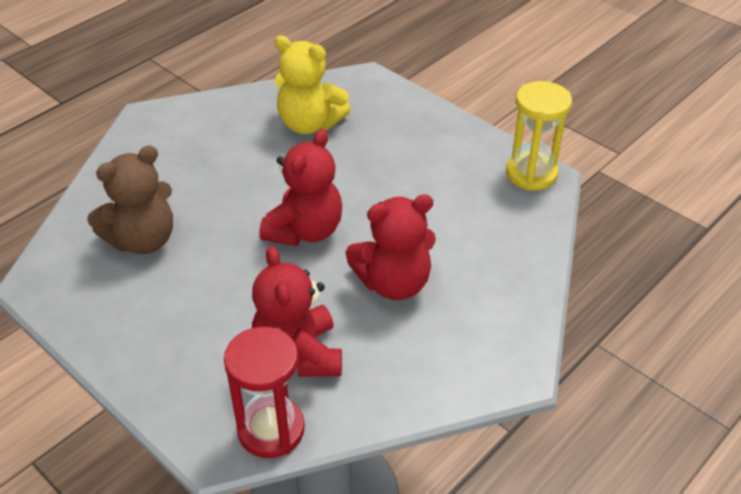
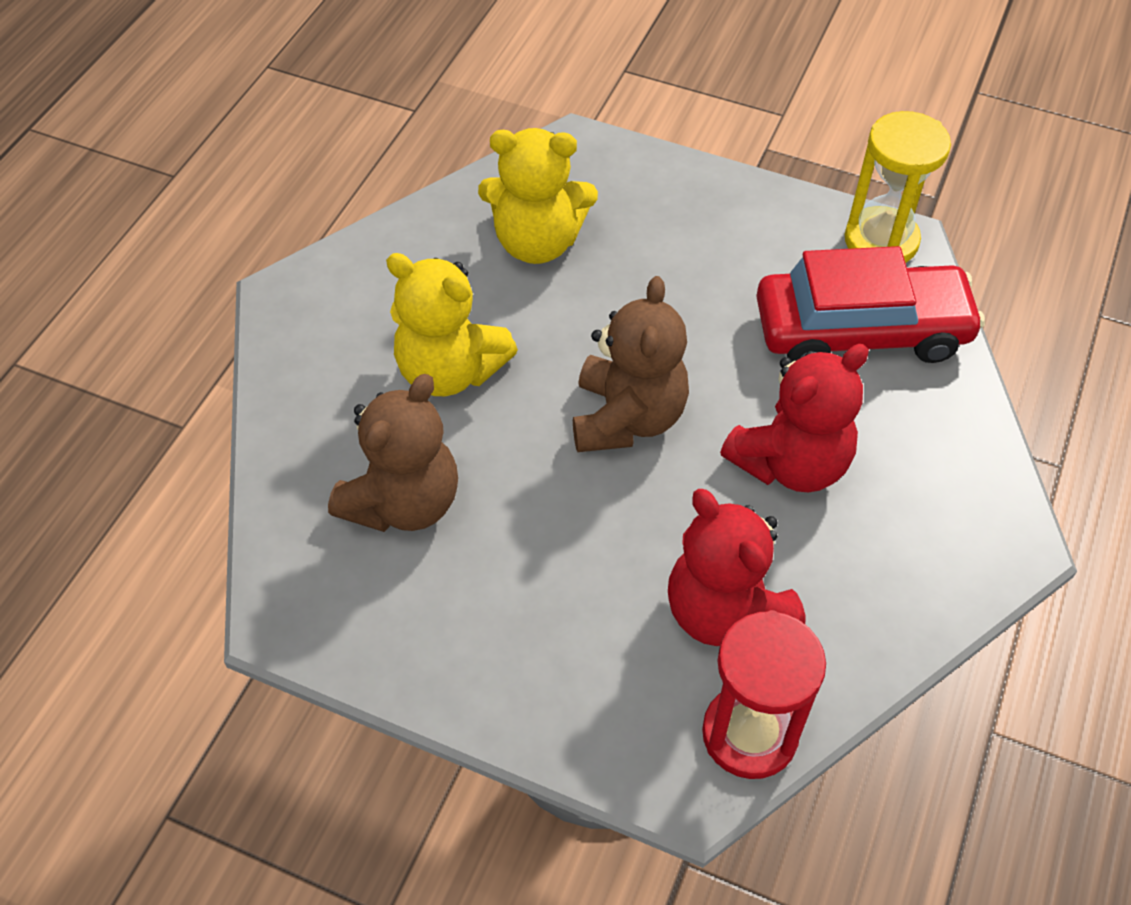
camera: 20 degrees left, 10 degrees up
red teddy bear [259,129,342,246] -> brown teddy bear [573,276,689,452]
none -> yellow teddy bear [386,253,518,396]
none -> red car [756,246,985,363]

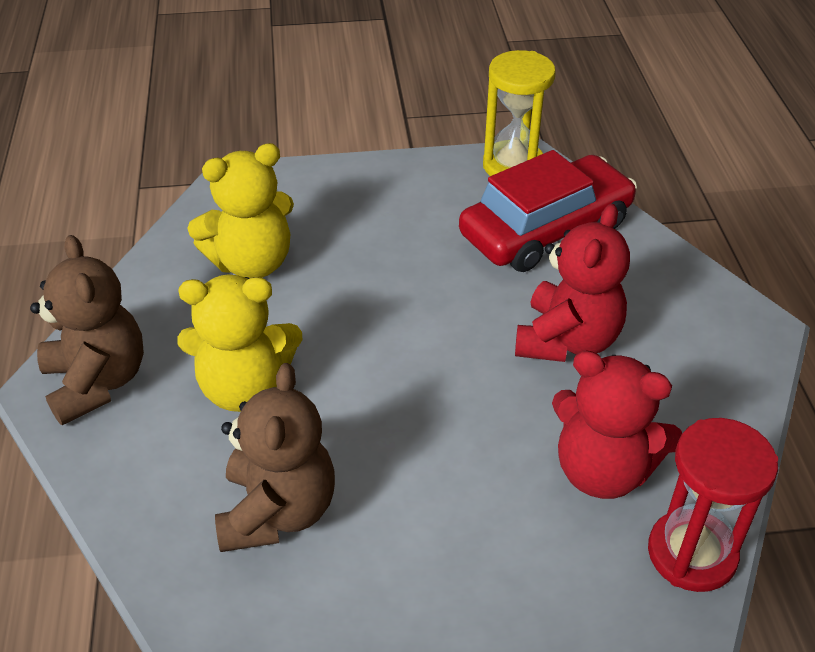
camera: 30 degrees left, 10 degrees down
brown teddy bear [573,276,689,452] -> brown teddy bear moved to [30,235,144,425]

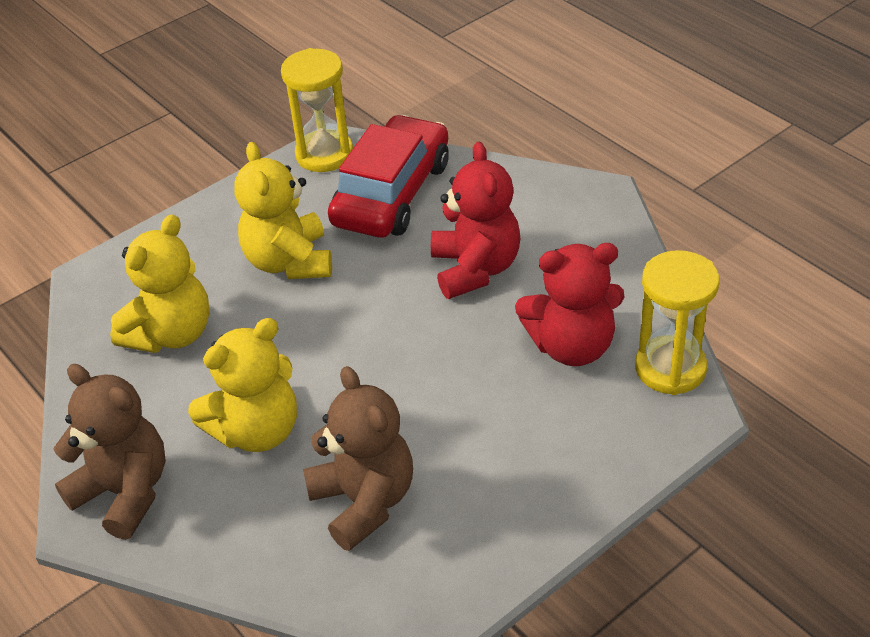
camera: 30 degrees left, 0 degrees up
red hourglass [648,418,778,592] -> yellow hourglass [635,250,719,395]
none -> yellow teddy bear [234,142,332,279]

